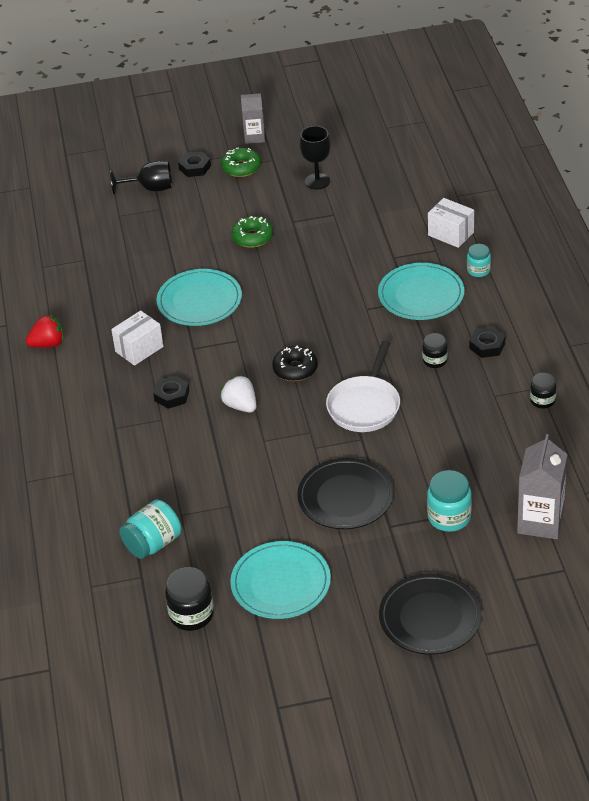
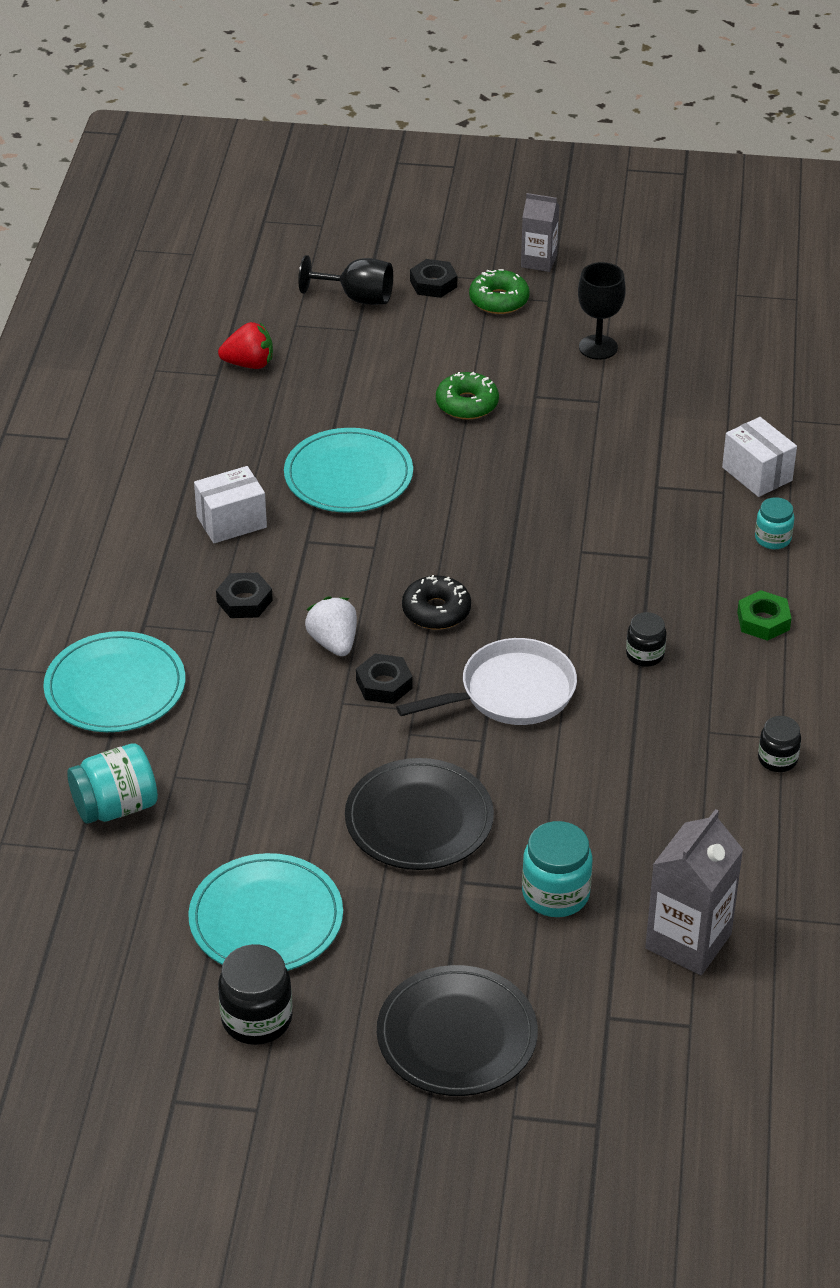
camera: 15 degrees right, 0 degrees up
red strawberry [26,314,64,348] -> red strawberry moved to [218,322,273,369]
black jar [165,567,214,631] -> black jar moved to [218,944,293,1045]
white pan [326,341,400,432] -> white pan turned 150 degrees counterclockwise [396,638,577,725]
turquoise plate [378,263,464,320] -> turquoise plate moved to [44,631,185,732]
black nut [469,327,505,358] -> black nut moved to [356,653,413,704]
none -> green nut [737,590,791,641]

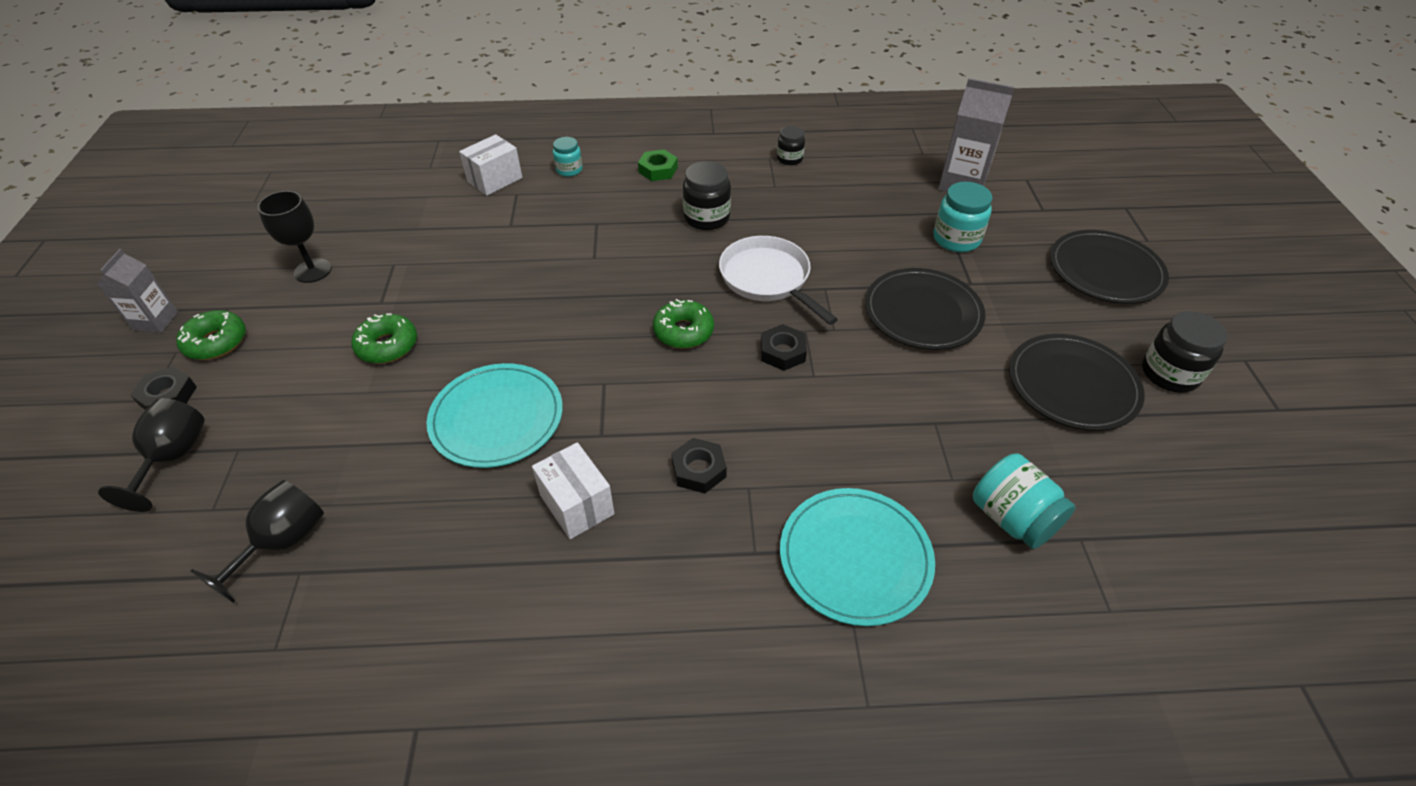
camera: 100 degrees left, 5 degrees up
turquoise plate [188,853,343,970] -> black plate [1009,334,1145,431]
red strawberry [218,322,273,369] -> black goblet [190,480,324,603]
white strawberry [305,596,357,656] -> none
black donut [402,575,471,630] -> green donut [653,299,714,349]
black jar [626,612,666,667] -> black jar [683,161,731,230], size x1.61

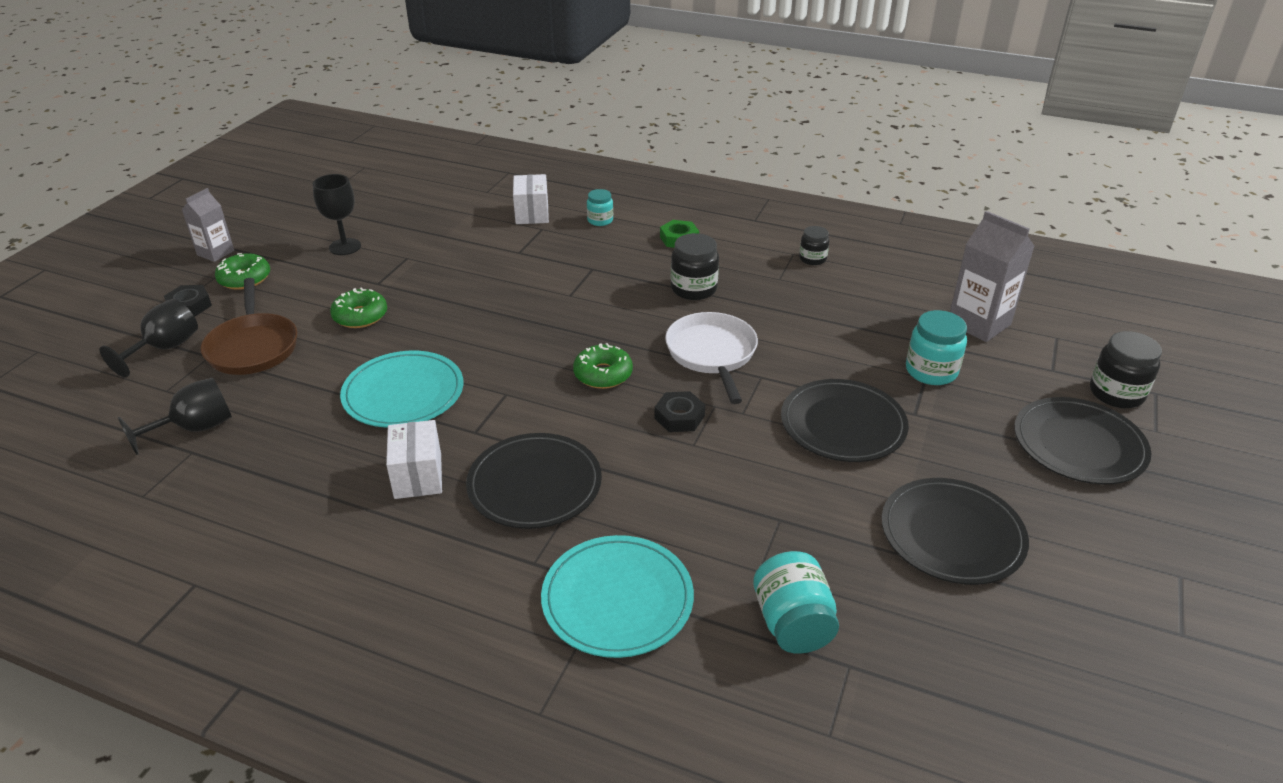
camera: 25 degrees right, 10 degrees down
white box [459,134,522,196] -> white box turned 75 degrees counterclockwise [513,174,549,224]
black nut [671,438,727,493] -> black plate [466,433,602,529]
black jar [1142,311,1227,393] -> black jar moved to [1090,331,1162,408]
none -> brown pan [200,278,297,375]

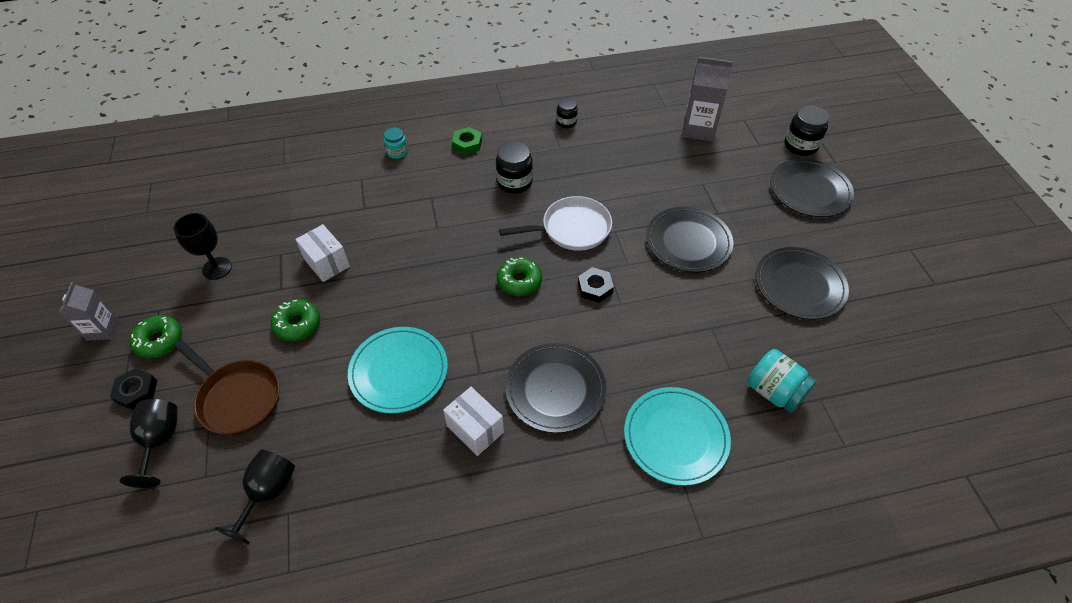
camera: 35 degrees left, 15 degrees up
white box [513,174,549,224] -> white box moved to [295,224,350,282]
white pan [665,312,758,404] -> white pan turned 120 degrees clockwise [499,196,612,251]
turquoise jar [906,310,967,385] -> none

